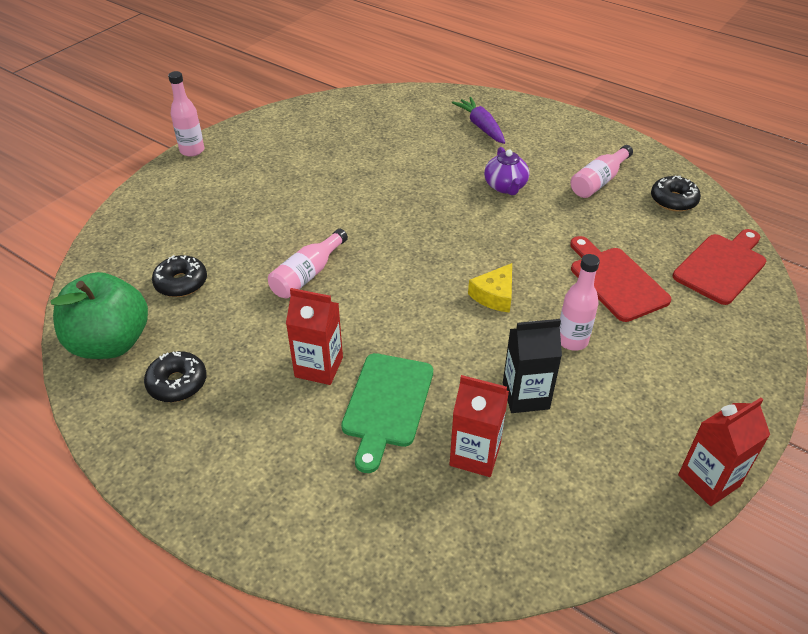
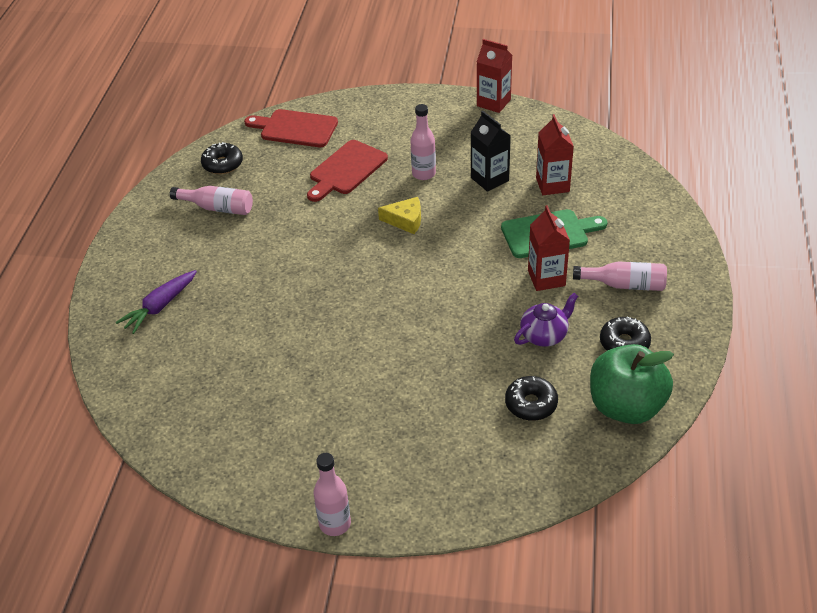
camera: 115 degrees left, 0 degrees up
pink bottle [268,229,348,298] -> pink bottle moved to [573,261,667,291]
purple teapot [484,147,529,195] -> purple teapot moved to [514,293,578,347]

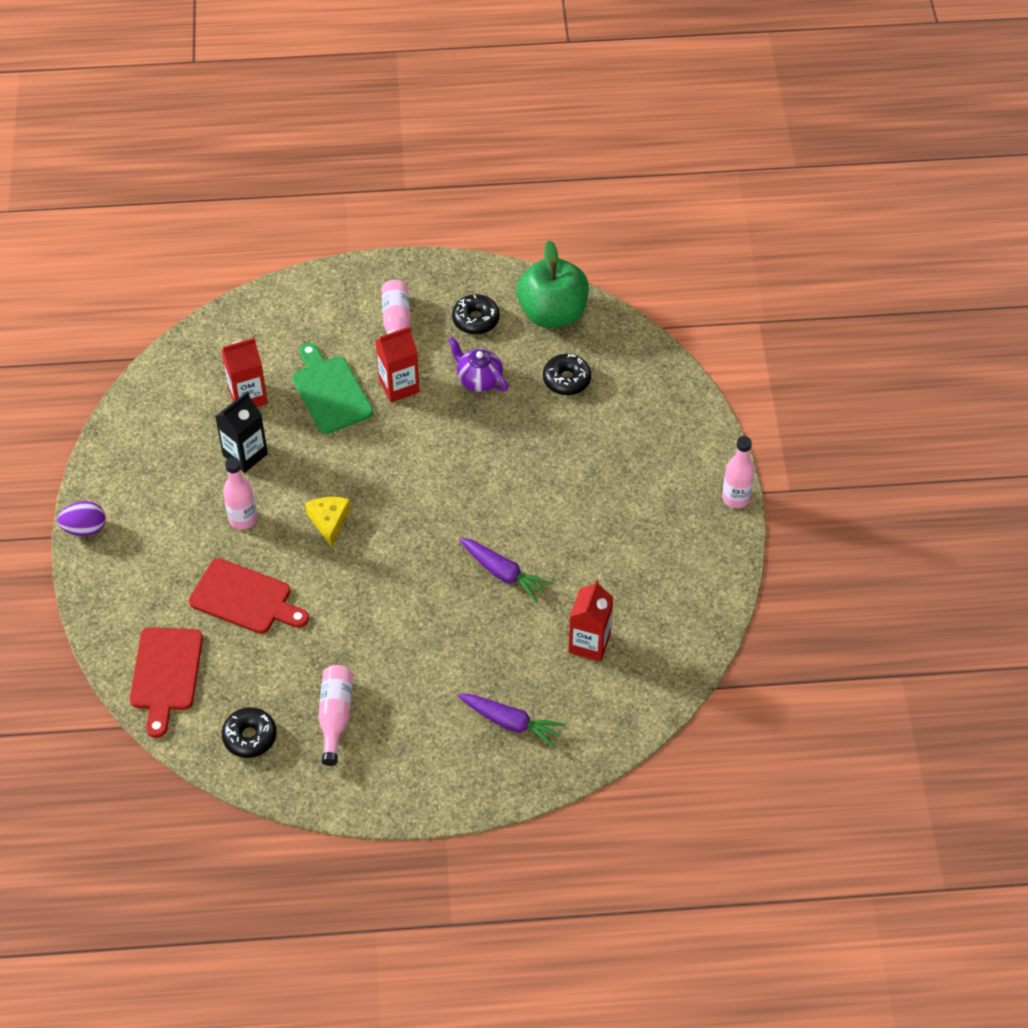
camera: 105 degrees left, 10 degrees up
red carton [477,39,512,113] -> red carton moved to [568,579,614,662]
none -> purple egg [57,501,106,536]
none -> purple carrot [459,537,552,602]

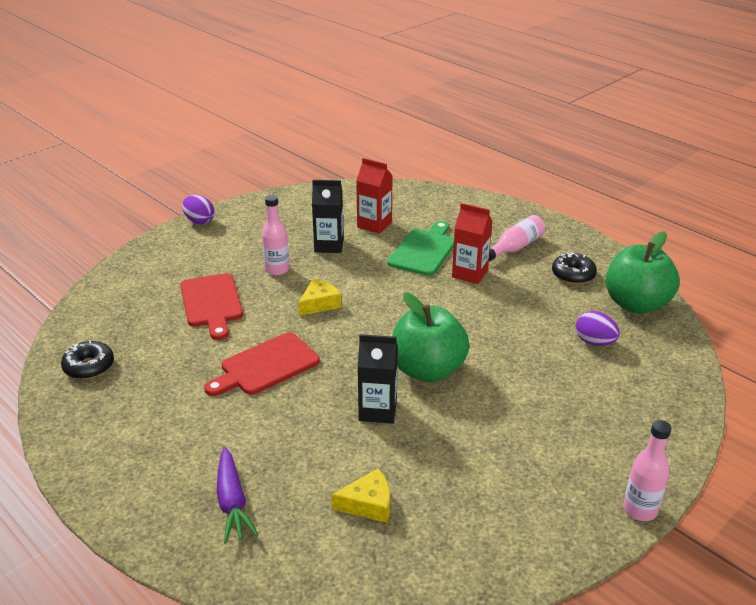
camera: 50 degrees right, 20 degrees down
red cutting board [130,627,203,738] -> red cutting board moved to [204,332,320,396]
pink bottle [318,665,353,766] -> none
purple teapot [448,337,508,392] -> none
purple carrot [459,537,552,602] -> black carton [358,334,398,424]
black donut [543,354,591,395] -> purple egg [576,311,620,346]
red carton [568,579,614,662] -> yellow cheese [331,468,390,523]
none -> green apple [392,292,469,382]

